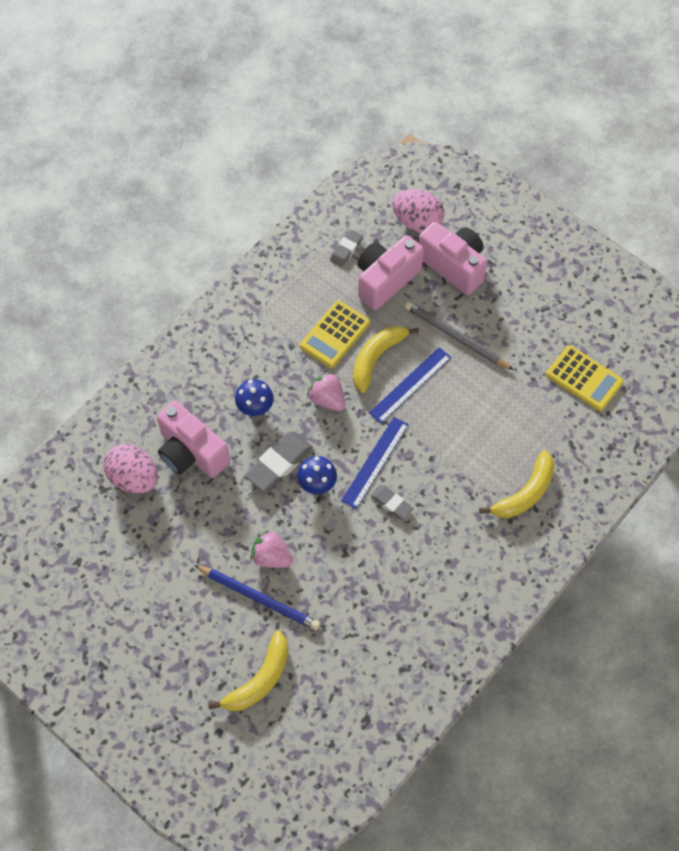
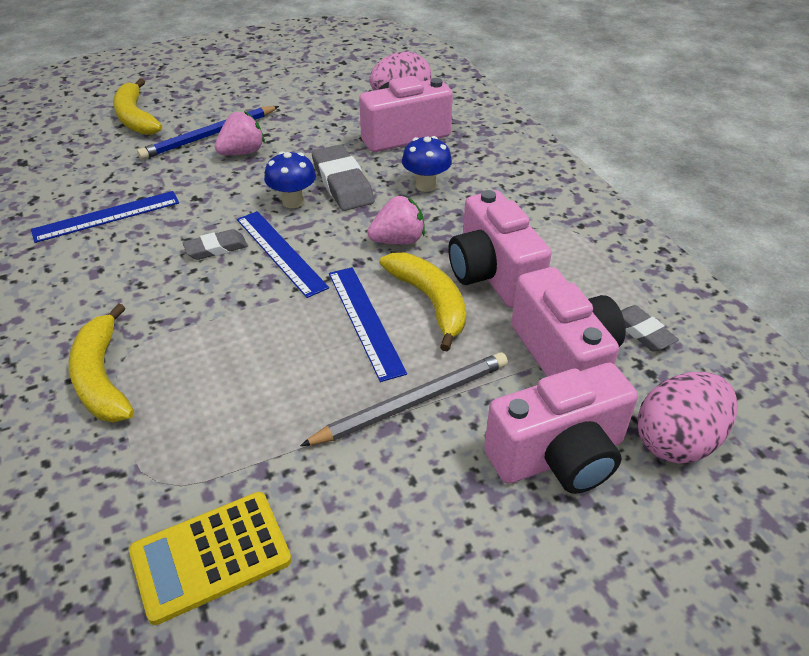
camera: 115 degrees right, 20 degrees down
yellow calculator [300,301,370,368] -> pink camera [448,190,551,308]
none -> blue ruler [31,191,179,243]

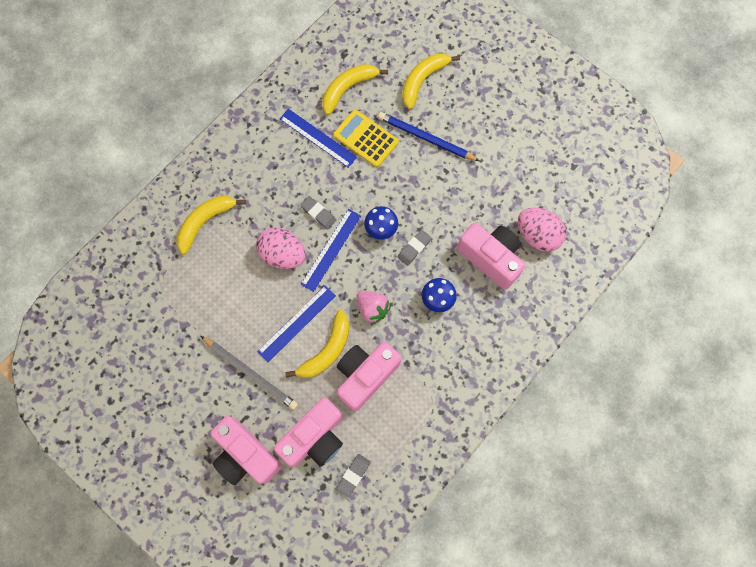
camera: 65 degrees right, 30 degrees up
yellow calculator [129,492,292,625] -> yellow calculator moved to [333,110,399,167]
pink strawberry [215,111,265,155] -> none
grey eraser [312,145,374,211] -> grey eraser [398,230,432,266], size x0.59
pink egg [637,372,738,464] -> pink egg moved to [256,227,305,269]
none -> yellow banana [322,64,388,115]

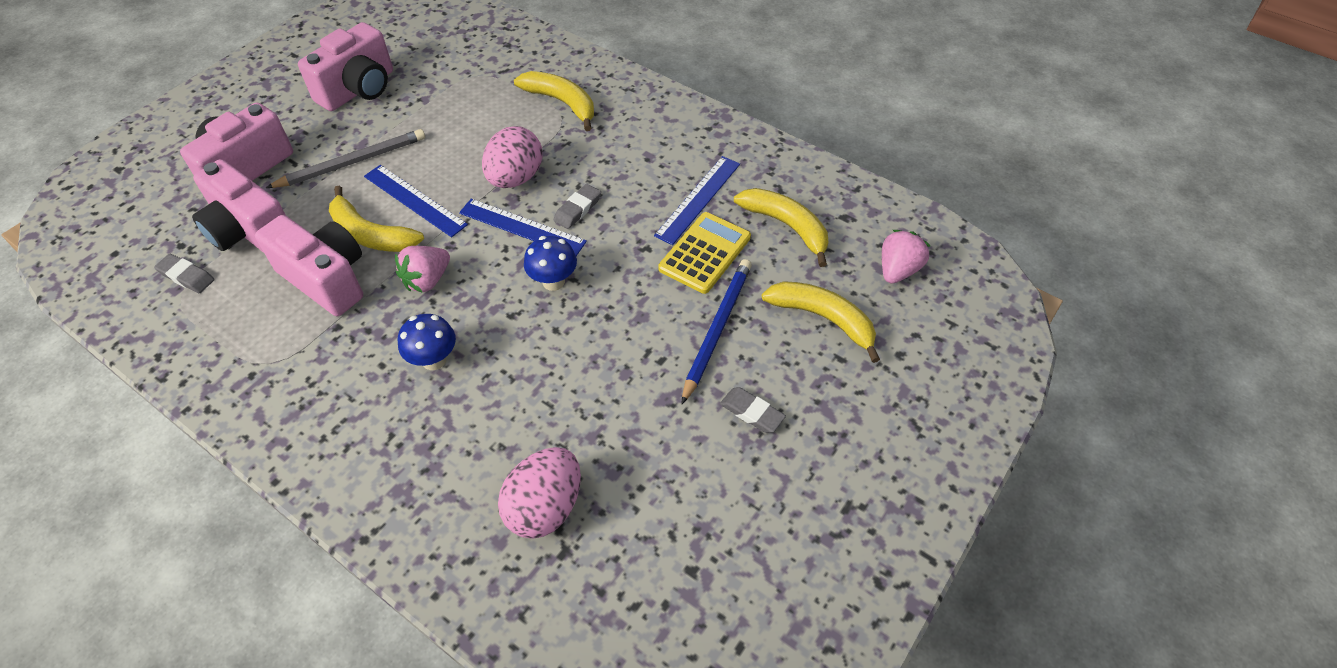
camera: 85 degrees right, 20 degrees down
grey pencil [201,336,298,410] -> grey pencil turned 150 degrees counterclockwise [266,129,425,188]
grey eraser [398,230,432,266] -> grey eraser moved to [720,387,786,433]
pink camera [457,223,526,290] -> pink camera moved to [298,22,393,111]
none -> pink strawberry [882,230,930,284]

